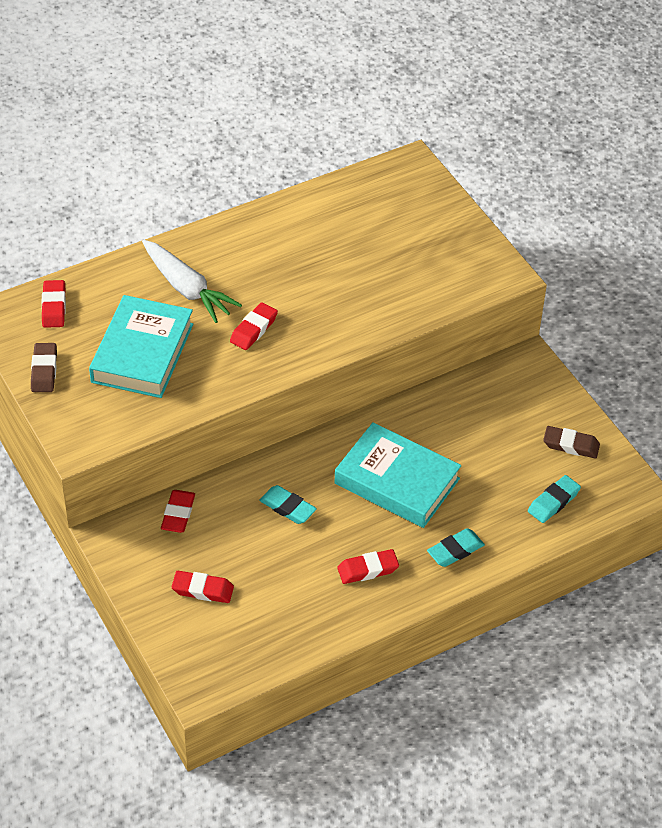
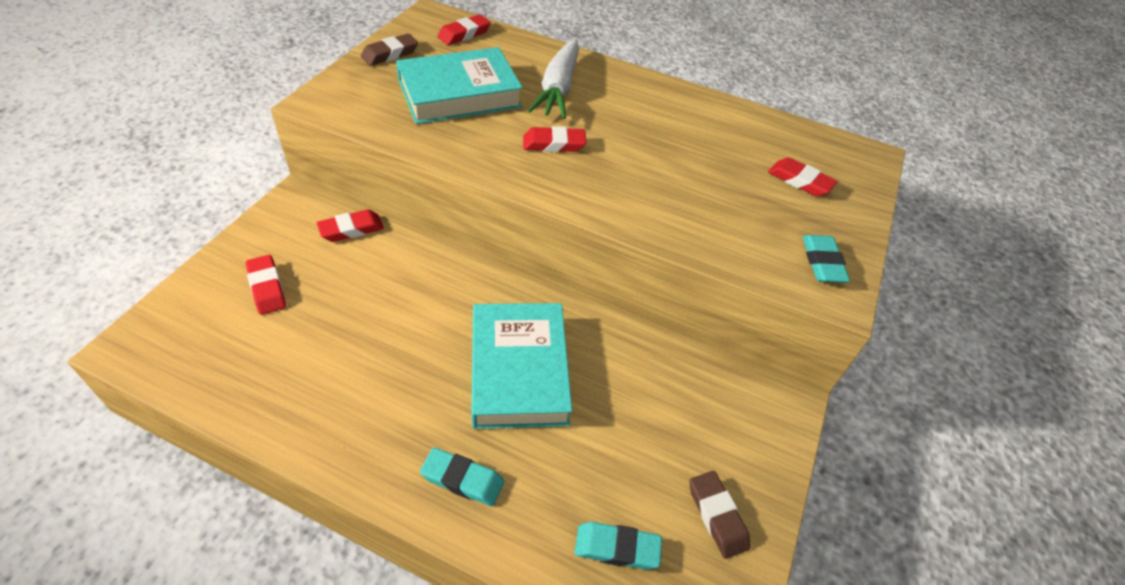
camera: 50 degrees right, 0 degrees up
turquoise eraser [259,485,317,524] -> turquoise eraser moved to [803,235,850,283]
red eraser [337,549,399,584] -> red eraser moved to [768,157,837,196]

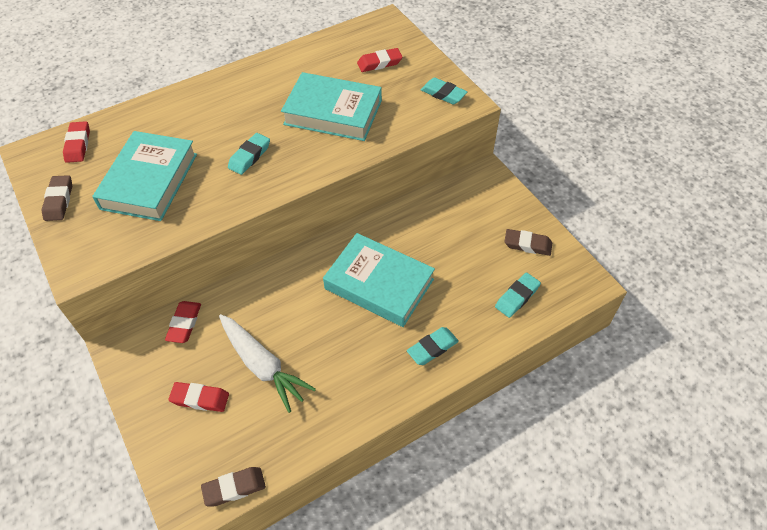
camera: 50 degrees left, 5 degrees up
red eraser [523,126,587,152] -> turquoise eraser [228,133,270,175]
white carrot [528,39,579,119] -> white carrot moved to [219,314,316,413]
none -> brown eraser [201,467,266,506]
none -> turquoise book [281,72,382,141]

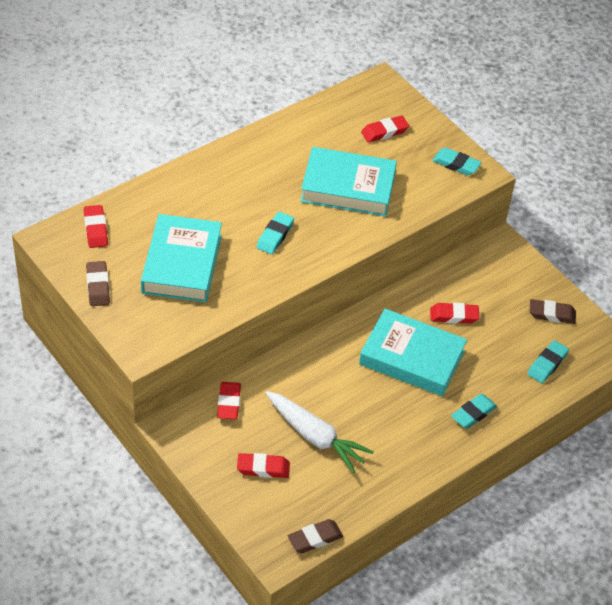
camera: 10 degrees left, 5 degrees down
none -> red eraser [430,303,479,324]

